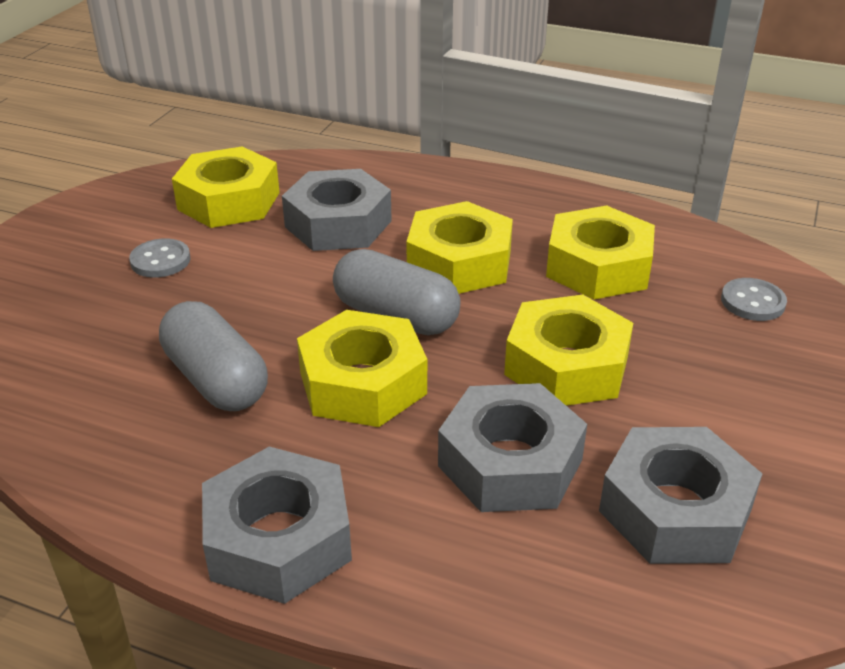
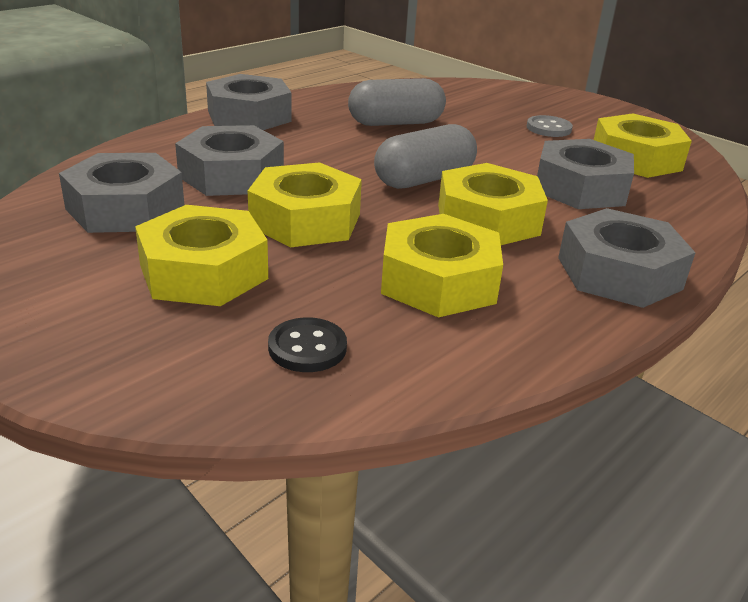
camera: 110 degrees right, 5 degrees down
yellow nut [297,310,427,427] -> yellow nut moved to [135,205,268,306]
grey button [721,278,787,321] -> black button [268,317,347,372]
none -> grey nut [558,208,696,308]

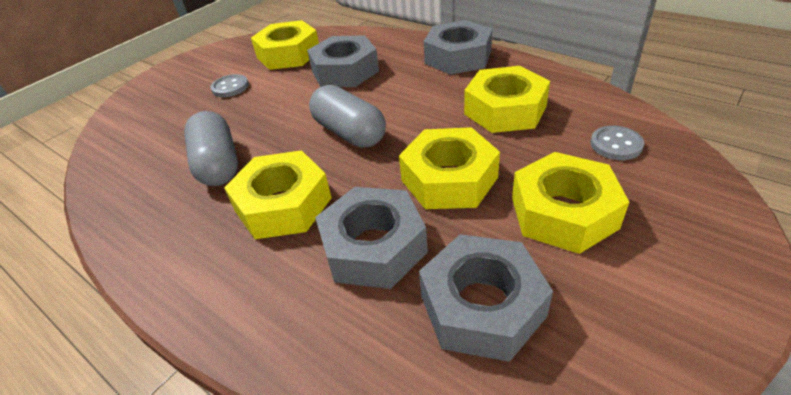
camera: 90 degrees left, 10 degrees up
grey nut [206,74,292,130] -> none
black button [268,317,347,372] -> grey button [591,126,644,160]
yellow nut [438,163,548,245] -> yellow nut moved to [224,150,331,239]

